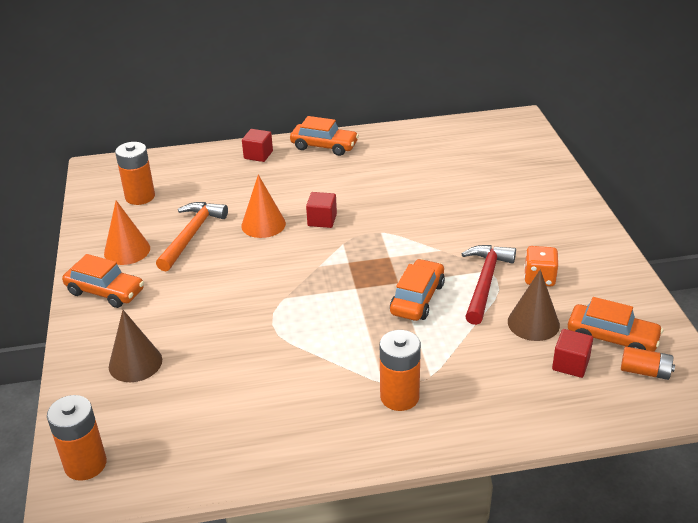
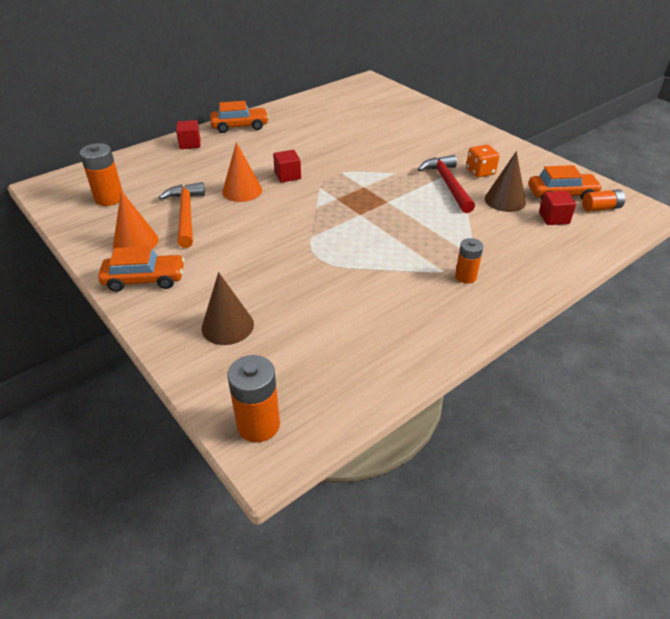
camera: 30 degrees left, 5 degrees up
orange battery [380,330,421,411] -> orange battery [455,238,483,283], size x0.64
orange car [390,259,445,321] -> none

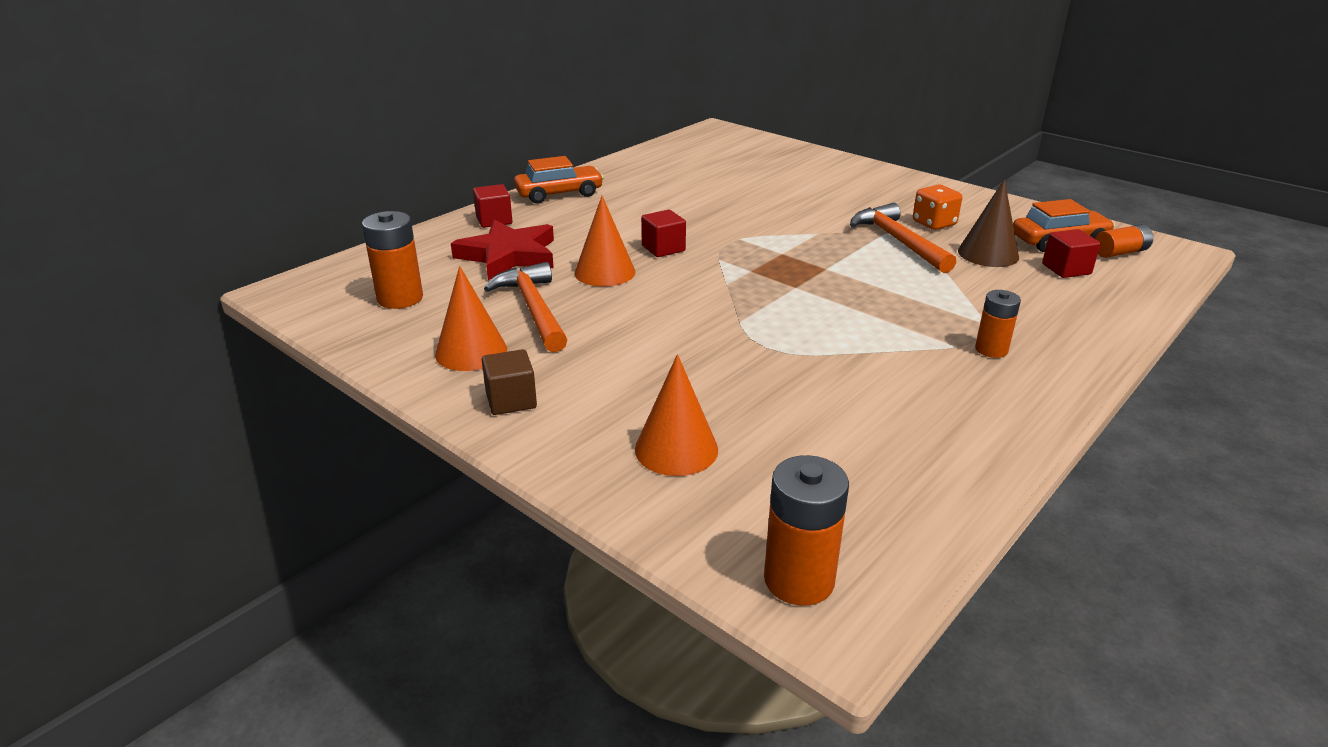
camera: 10 degrees left, 10 degrees down
orange car [98,246,185,292] -> brown cube [482,349,537,415]
brown cone [201,272,254,345] -> orange cone [635,354,718,476]
red hammer [418,155,475,213] -> orange hammer [850,203,956,273]
none -> red star [451,220,554,280]

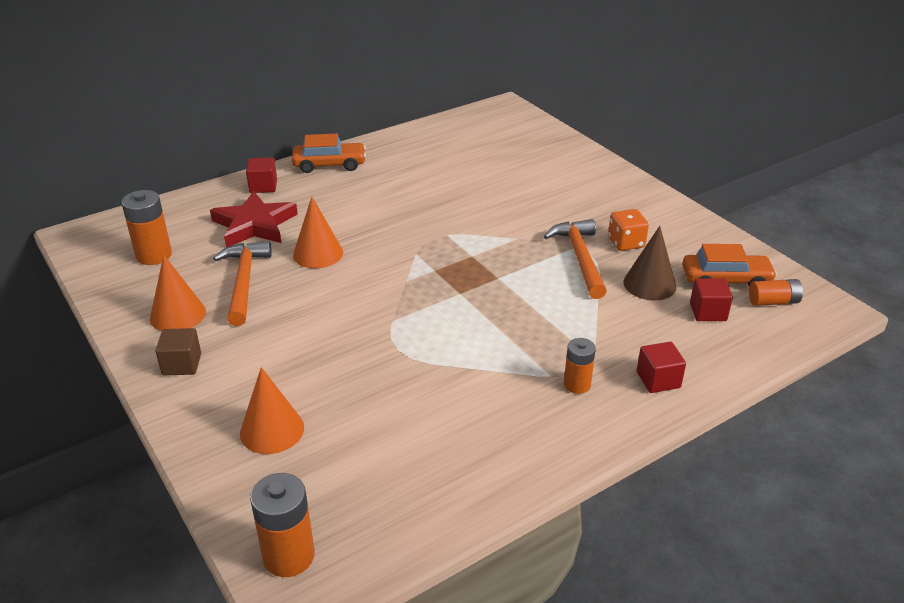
camera: 15 degrees right, 5 degrees up
red cube [641,210,686,257] -> red cube moved to [637,342,686,393]

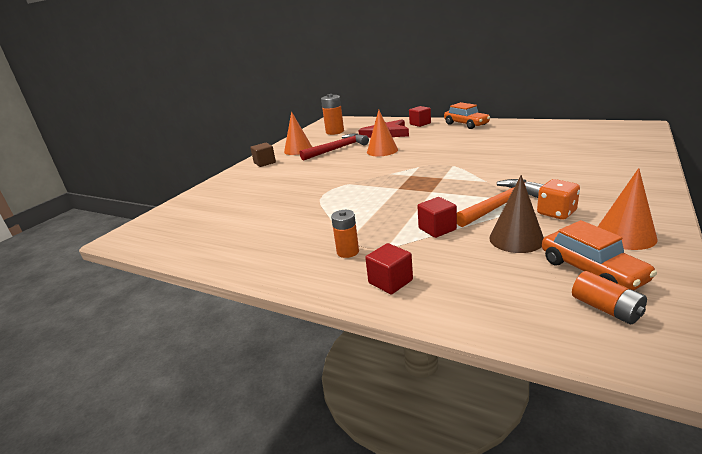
camera: 65 degrees right, 10 degrees down
orange hammer [213,241,272,326] -> red hammer [300,133,369,161]
orange cone [240,367,304,454] -> orange cone moved to [598,168,657,250]
orange battery [250,473,315,577] -> none
red cube [690,278,733,321] -> red cube moved to [417,197,457,238]

